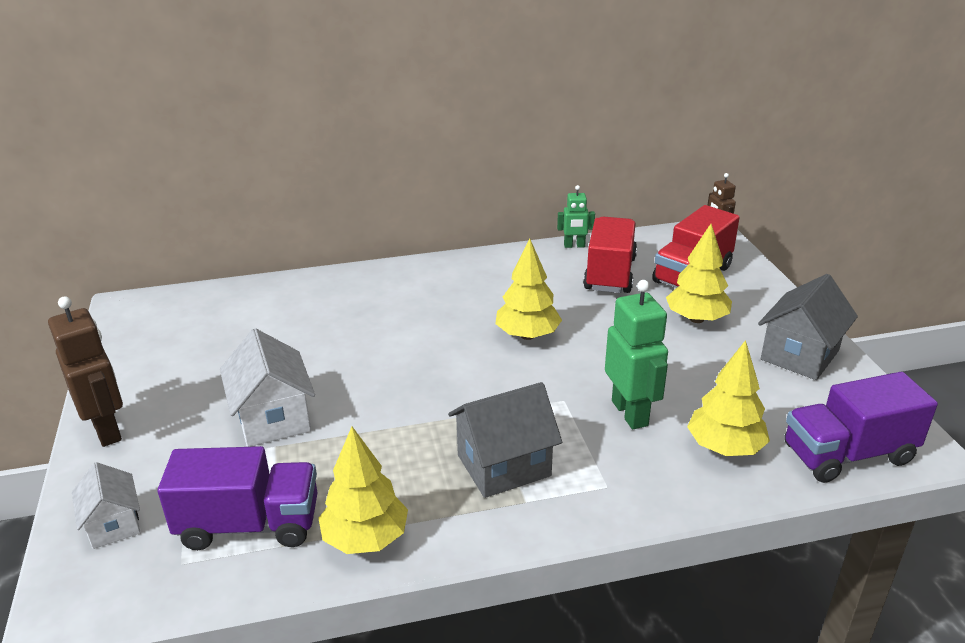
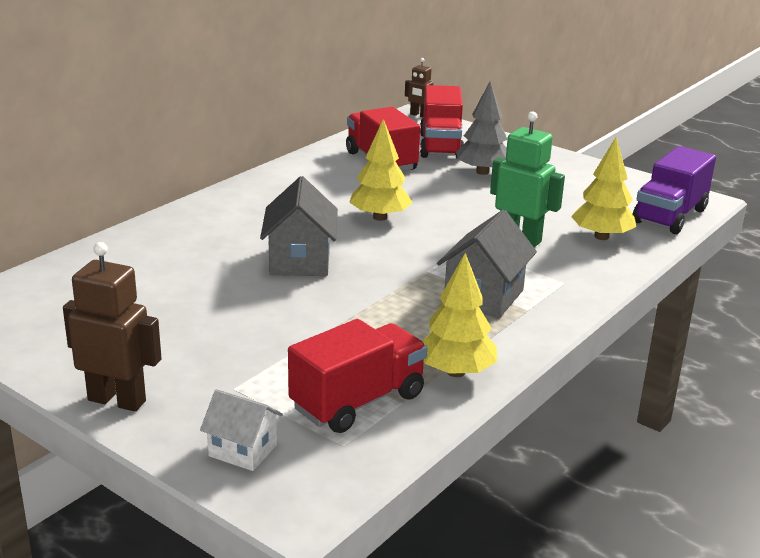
camera: 40 degrees left, 5 degrees down
purple truck [158,446,317,550] -> red truck [288,319,427,433]
white house [220,328,315,447] -> none
green robot [557,185,595,248] -> none
yellow tree [666,224,732,323] -> grey tree [456,82,507,175]
grey house [758,274,858,380] -> grey house moved to [260,176,338,276]

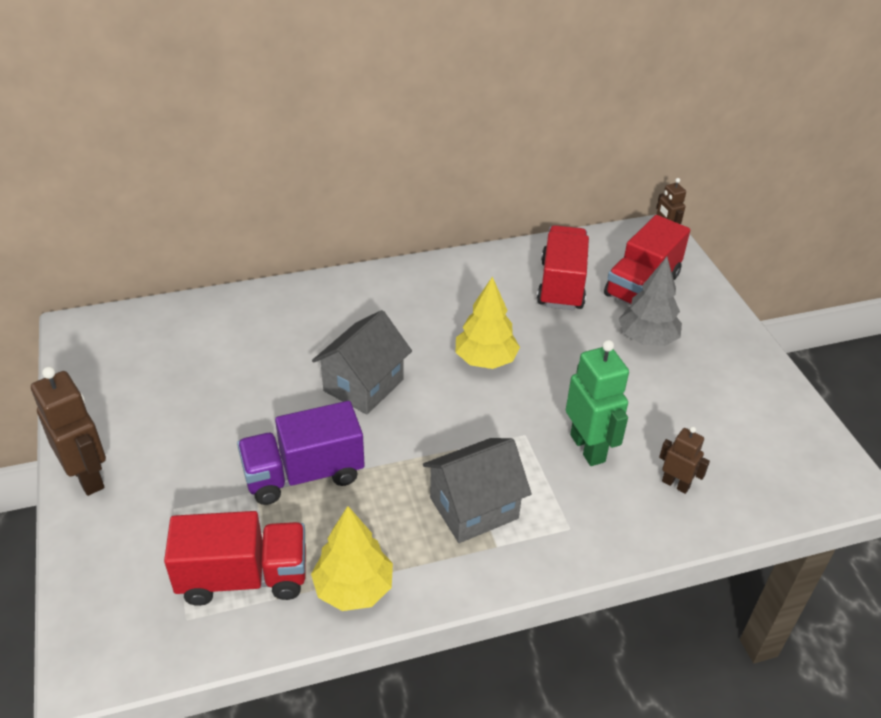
camera: 35 degrees right, 15 degrees up
white house [200,389,283,471] -> none
yellow tree [571,137,636,240] -> brown robot [659,426,710,494]
purple truck [633,146,716,234] -> purple truck moved to [237,401,365,505]

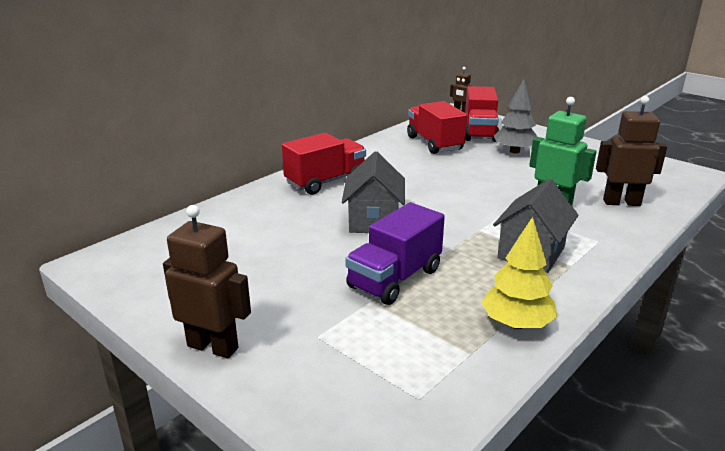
camera: 30 degrees left, 15 degrees down
red truck [164,511,306,606] -> red truck moved to [282,133,366,195]
yellow tree [455,277,520,369] -> none
brown robot [659,426,710,494] -> brown robot [596,96,667,206], size x1.77

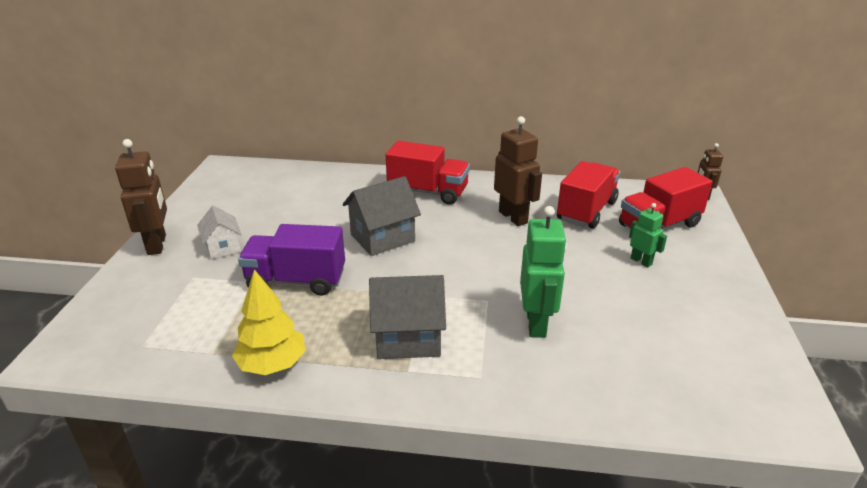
camera: 55 degrees right, 5 degrees up
grey tree [494,79,538,153] -> green robot [629,203,667,267]
brown robot [596,96,667,206] -> brown robot moved to [494,116,542,226]
none -> white house [197,206,242,259]

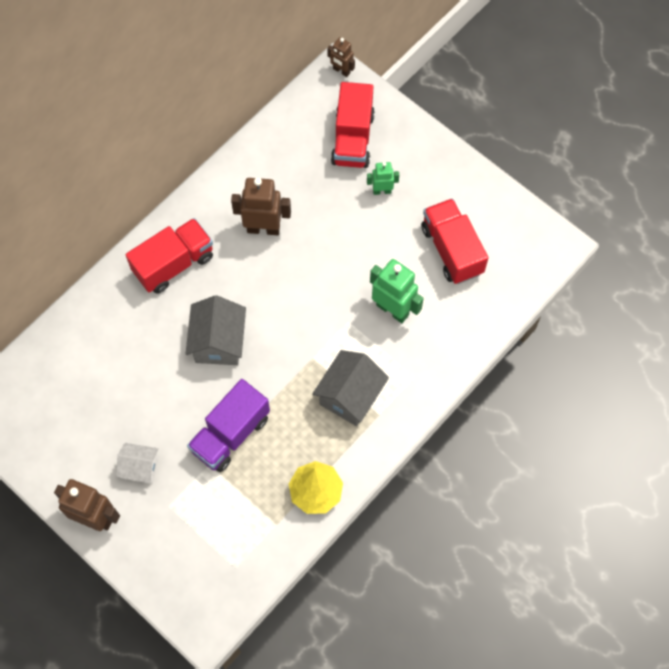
camera: 55 degrees left, 35 degrees up
red truck [557,161,620,229] -> red truck moved to [421,198,488,284]

